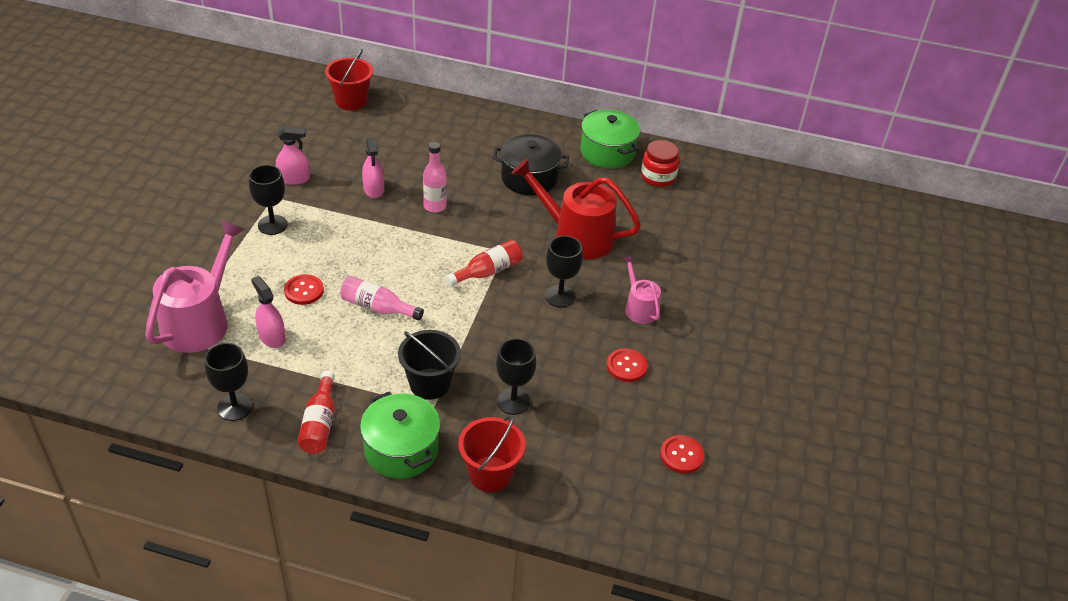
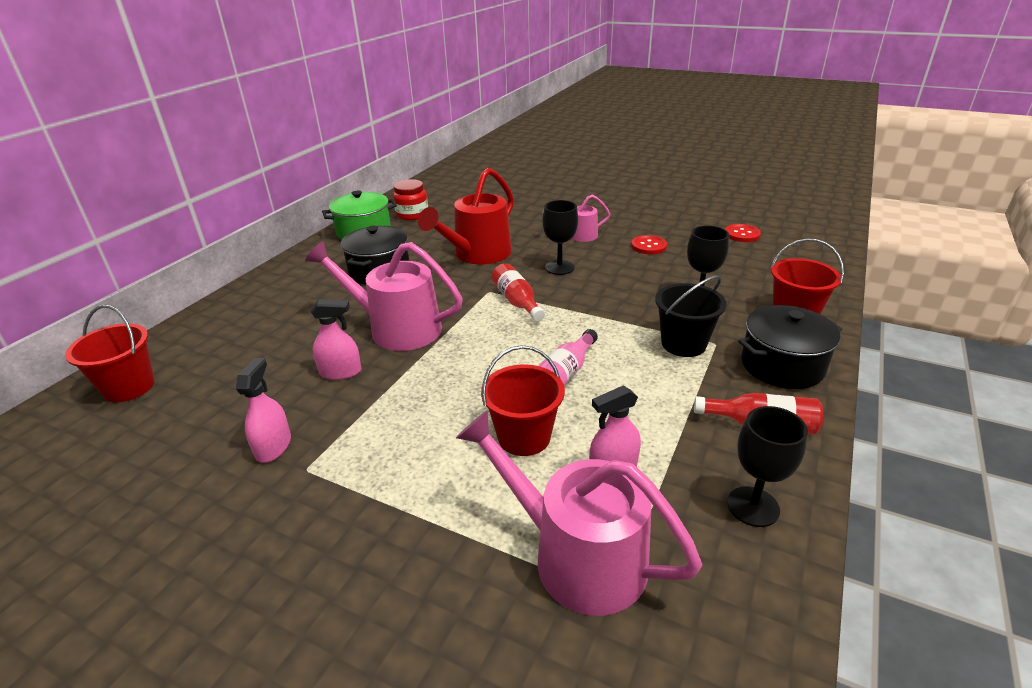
camera: 75 degrees left, 10 degrees down
black goblet [249,165,288,235] -> none
red button [284,274,324,305] -> red bucket [481,345,565,456]
green pot [360,392,440,479] -> black pot [738,305,842,389]
pink bottle [423,142,447,213] -> pink watering can [305,241,463,351]

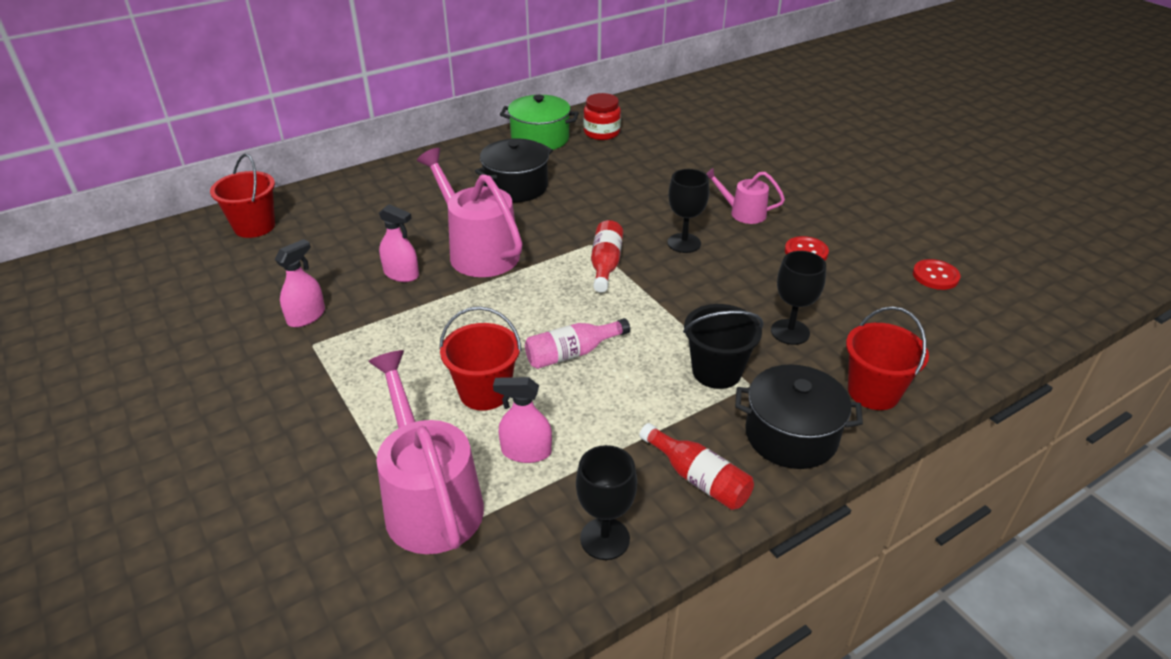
camera: 30 degrees right, 5 degrees up
red watering can [418,168,514,264] -> none

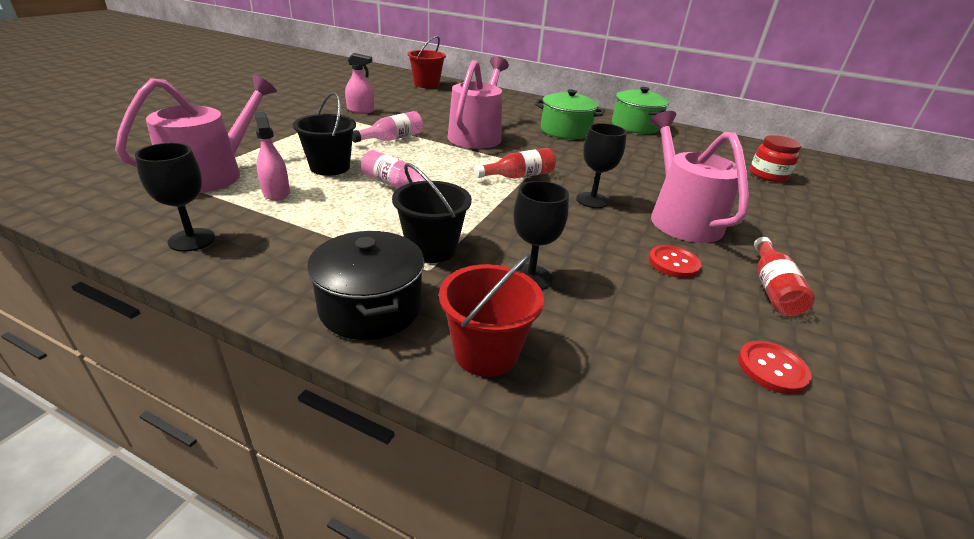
camera: 55 degrees right, 5 degrees down
pink spray bottle [379,204,419,282] -> none
red bucket [439,306,522,411] -> black bucket [293,92,356,176]
black pot [475,138,553,202] -> green pot [535,89,605,139]
red jar [583,93,621,140] -> red jar moved to [750,135,802,182]
red bottle [639,423,754,510] -> red bottle moved to [754,237,815,316]
pink watering can [706,168,785,224] -> pink watering can [650,111,749,243], size x1.86
none -> pink bottle [352,111,423,143]

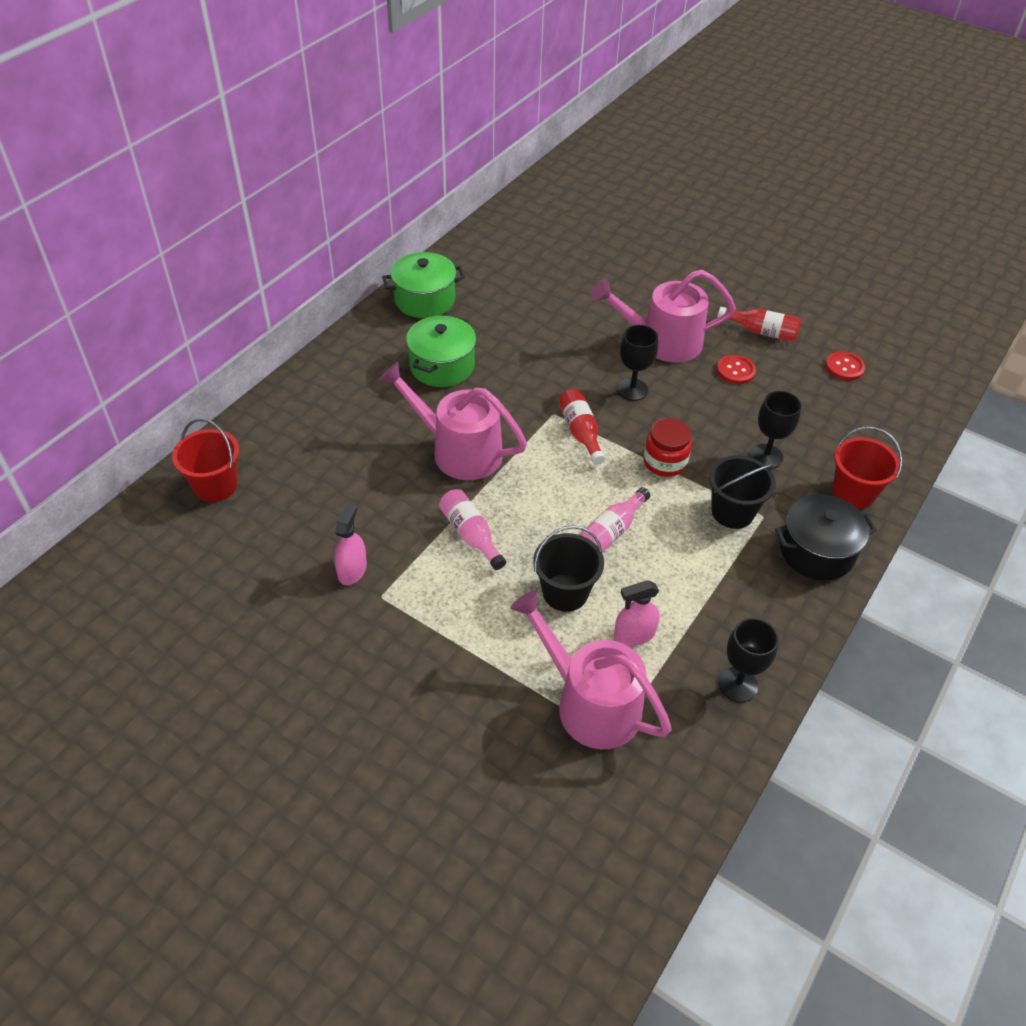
camera: 80 degrees left, 15 degrees up
red jar [750,135,802,182] -> red jar moved to [643,418,692,477]

